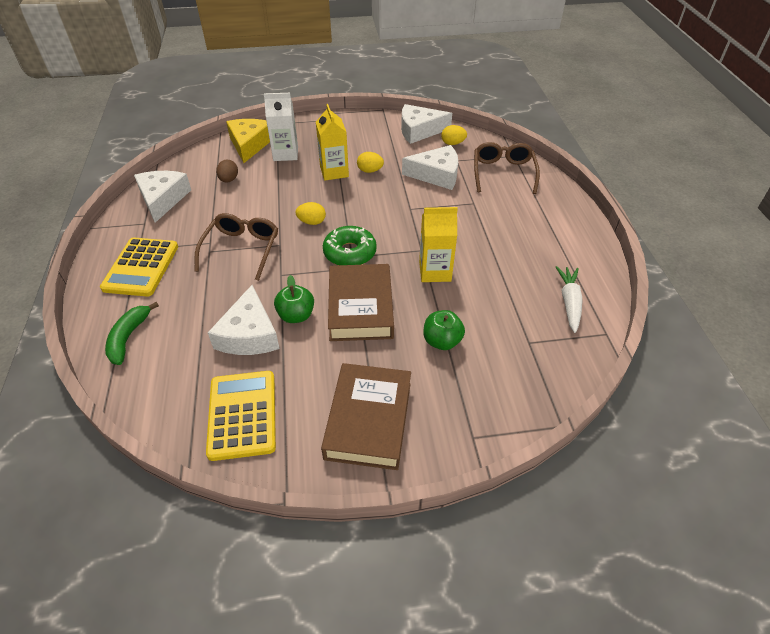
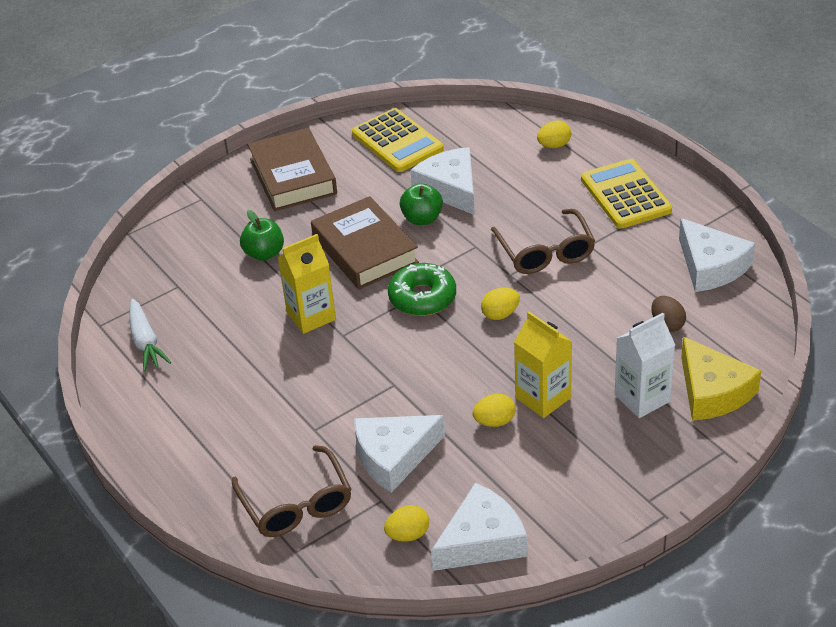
camera: 155 degrees right, 5 degrees down
green banana [105,302,159,365] -> yellow egg [537,120,571,148]

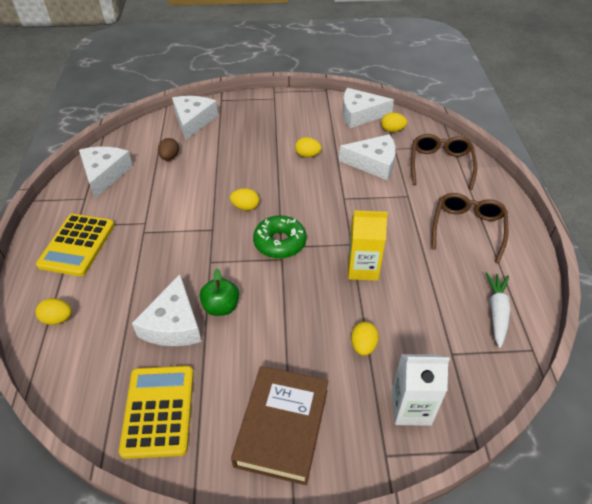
camera: 150 degrees left, 5 degrees up
green apple [240,210,284,261] -> yellow egg [351,322,379,356]
brown book [311,196,419,289] -> none
brown glasses [491,209,595,274] -> brown glasses moved to [432,193,508,263]
yellow carton [514,311,572,418] -> none
white carton [615,313,675,418] -> white carton moved to [391,354,450,426]
yellow cheese [681,336,761,421] -> white cheese [172,96,218,140]

